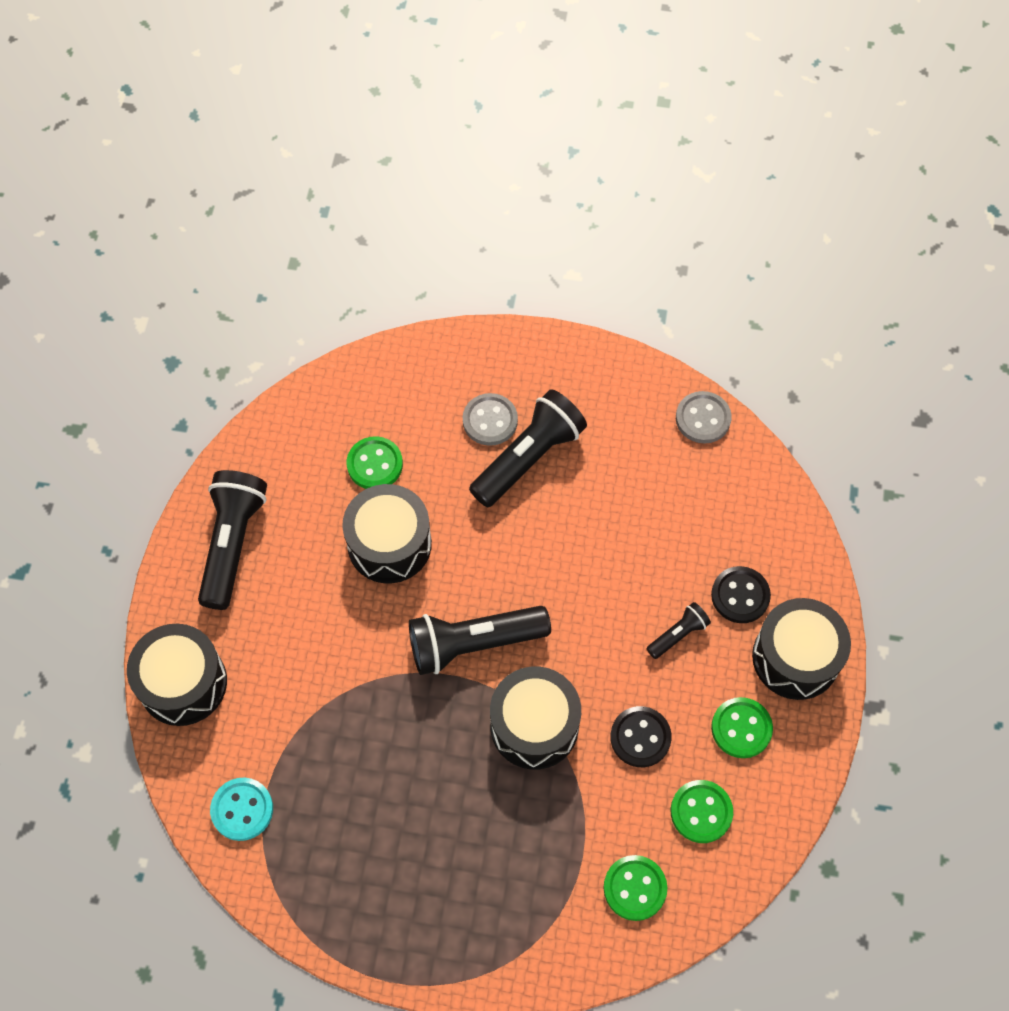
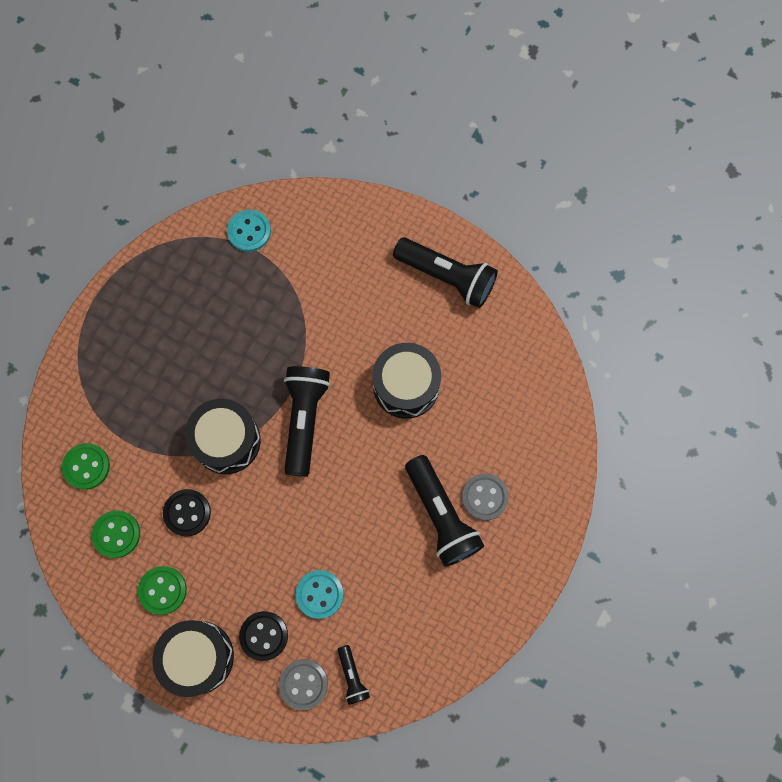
camera: 110 degrees right, 10 degrees up
black drum [127,624,227,726] -> none
green button [347,436,403,489] -> none
black flashlight [647,602,711,659] -> black flashlight moved to [338,645,370,705]
grey button [676,391,732,443] -> grey button moved to [279,659,328,710]
none -> turquoise button [296,570,344,619]

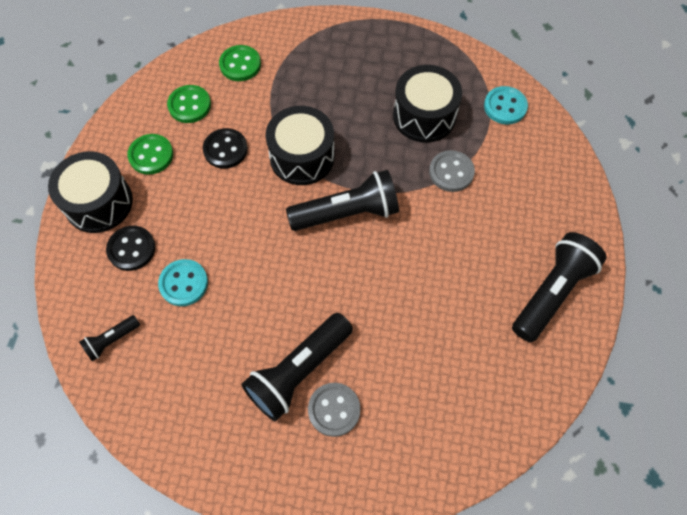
camera: 70 degrees right, 10 degrees down
grey button [279,659,328,710] -> grey button moved to [429,150,475,192]
black drum [372,343,441,419] -> black drum moved to [393,65,462,143]
black flashlight [393,238,498,308] -> black flashlight turned 150 degrees counterclockwise [512,232,607,342]

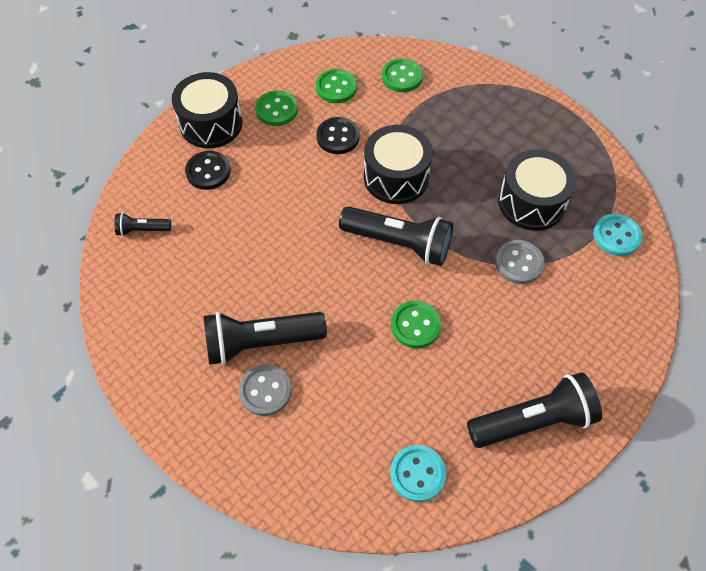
camera: 35 degrees right, 5 degrees down
turquoise button [158,259,208,306] -> turquoise button moved to [390,445,446,502]
none -> green button [391,300,441,348]

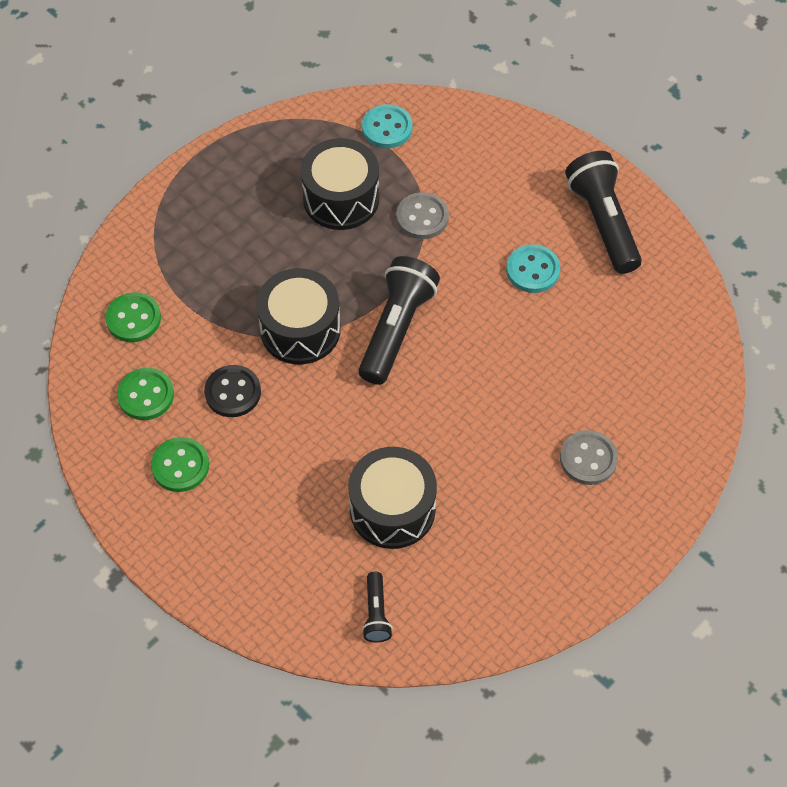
camera: 90 degrees left, 0 degrees up
black drum [172,72,243,148] -> black drum moved to [349,447,437,549]
black button [185,151,231,190] -> none
black flashlight [204,312,327,365] -> none
turquoise button [390,445,446,502] -> turquoise button moved to [506,244,560,293]
green button [391,300,441,348] -> none

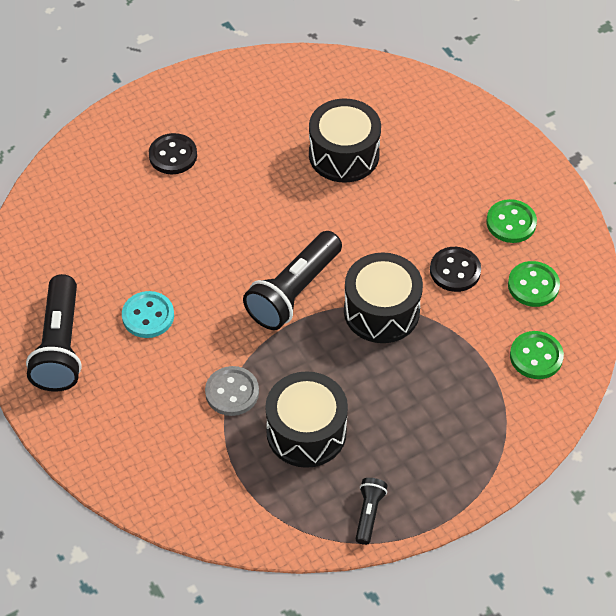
camera: 165 degrees left, 5 degrees down
turquoise button [362,104,413,148] -> none
black flashlight [362,572,393,642] -> black flashlight moved to [356,478,388,545]
grey button [560,430,618,485] -> black button [149,133,197,174]

